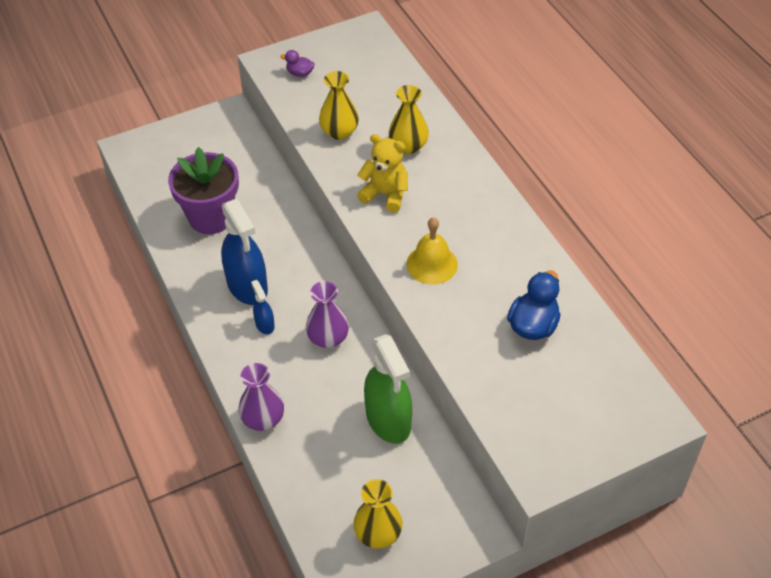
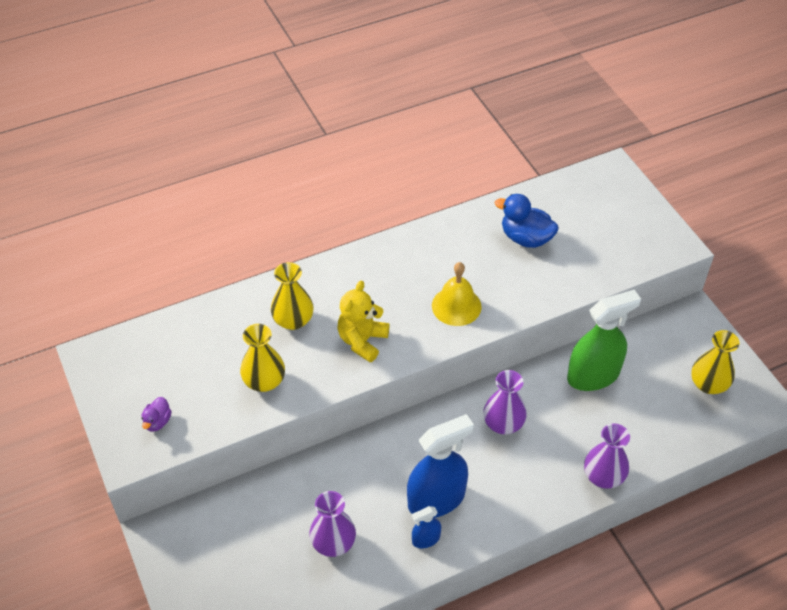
camera: 90 degrees left, 0 degrees up
purple flower pot [168,147,239,234] -> purple vase [309,491,356,557]
blue spray bottle [251,280,275,334] -> blue spray bottle moved to [412,506,441,548]

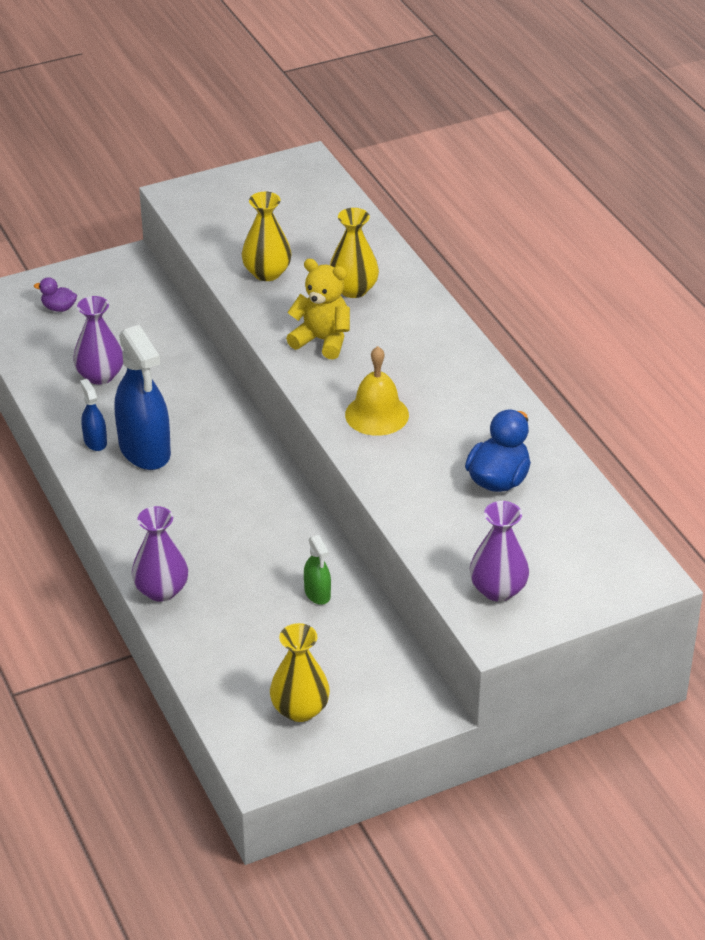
camera: 90 degrees right, 10 degrees down
purple duck [142,397,171,432] -> purple duck moved to [34,277,77,312]
purple vase [483,370,527,434] -> purple vase moved to [470,501,529,602]
green spray bottle [567,290,641,391] -> green spray bottle [304,535,331,605], size x0.47

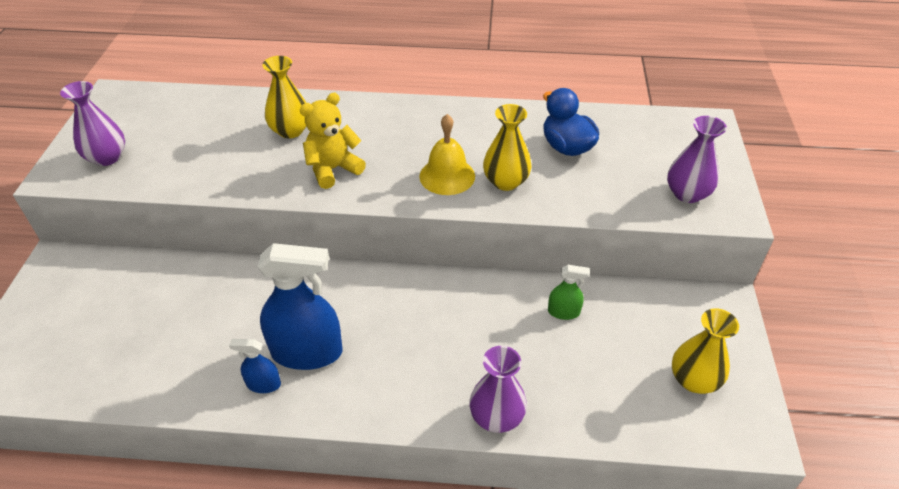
camera: 60 degrees left, 5 degrees up
purple duck [34,277,77,312] -> none
purple vase [73,296,123,385] -> purple vase moved to [60,81,125,166]
yellow vase [242,192,292,281] -> yellow vase moved to [483,104,532,191]

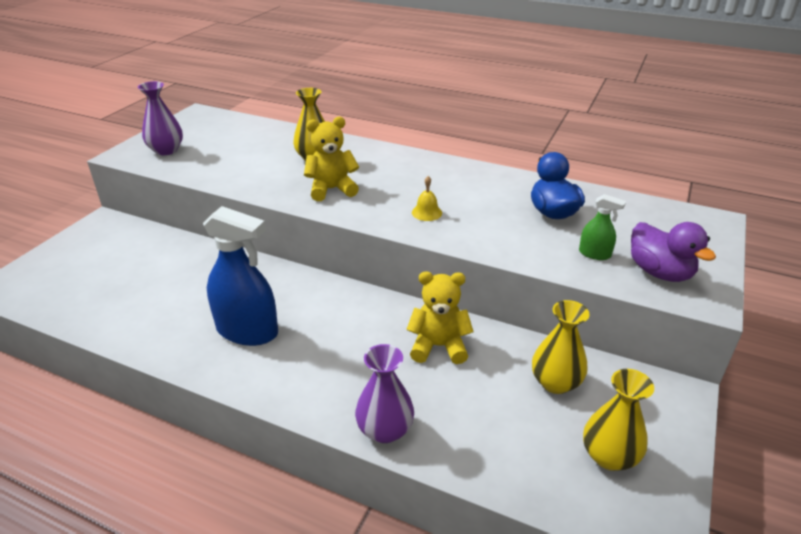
camera: 20 degrees right, 10 degrees down
blue spray bottle [229,339,281,393] -> none
yellow bell [419,114,475,195] -> yellow bell [412,176,442,221], size x0.58
yellow vase [483,104,532,191] -> yellow vase moved to [532,300,590,394]
green spray bottle [548,265,590,320] -> green spray bottle moved to [579,194,626,260]
purple vase [667,116,727,203] -> purple duck [631,222,716,282]
none -> yellow teddy bear [406,271,474,364]

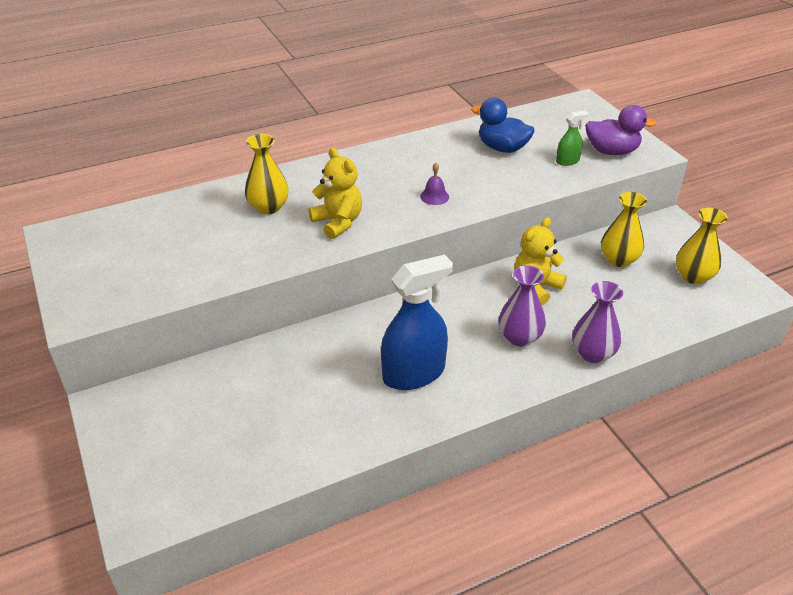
camera: 50 degrees left, 5 degrees up
purple vase [138,81,183,155] -> purple vase moved to [498,265,546,346]
yellow teddy bear [304,117,359,201] -> yellow teddy bear turned 120 degrees clockwise [308,148,362,239]
yellow bell [412,176,442,221] -> purple bell [420,163,449,205]

